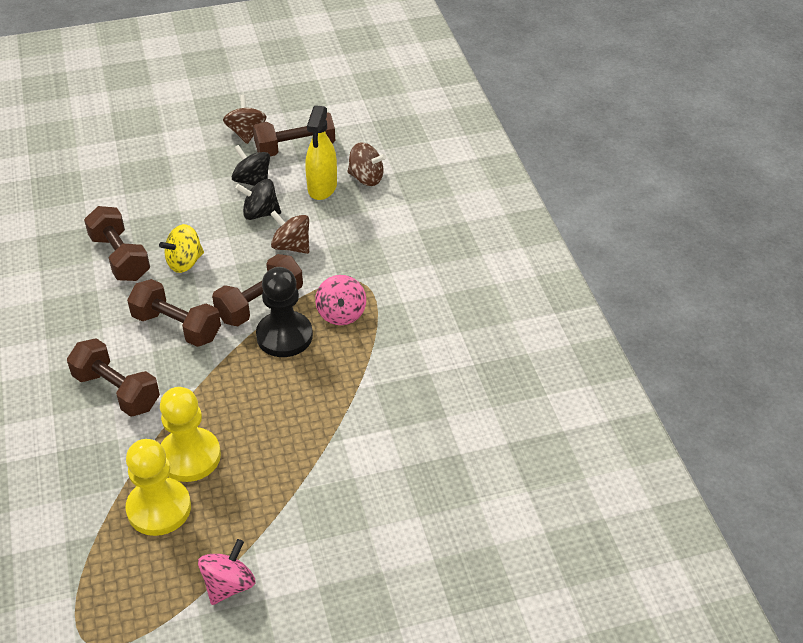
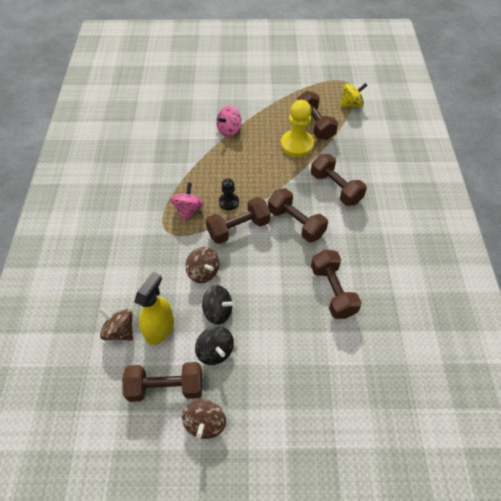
camera: 165 degrees left, 10 degrees up
yellow pawn [125,439,191,536] -> brown dumbbell [297,91,338,140]
yellow spinning top [159,224,204,273] -> yellow spinning top moved to [340,83,368,107]
pink spinning top [198,539,256,605] -> pink spinning top moved to [216,106,241,137]
black pawn [256,267,313,357] -> black pawn [219,178,239,210], size x0.56

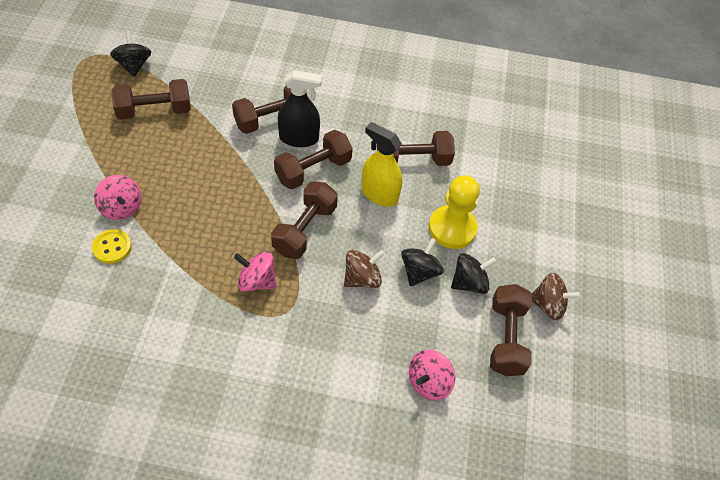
camera: 85 degrees left, 0 degrees up
brown spinning top [99,307,133,341] -> pink spinning top [409,350,455,401]
yellow spray bottle [134,272,174,345] -> yellow spray bottle moved to [361,122,402,207]
brown dumbbell [206,197,271,244] -> brown dumbbell turned 45 degrees clockwise [271,182,338,259]
black pawn [219,178,239,210] -> none
yellow pawn [281,100,314,157] -> yellow pawn moved to [429,175,480,249]
yellow spinning top [340,83,368,107] -> black spinning top [110,31,151,77]
none -> yellow button [92,229,132,264]
none -> black spray bottle [278,70,322,147]

